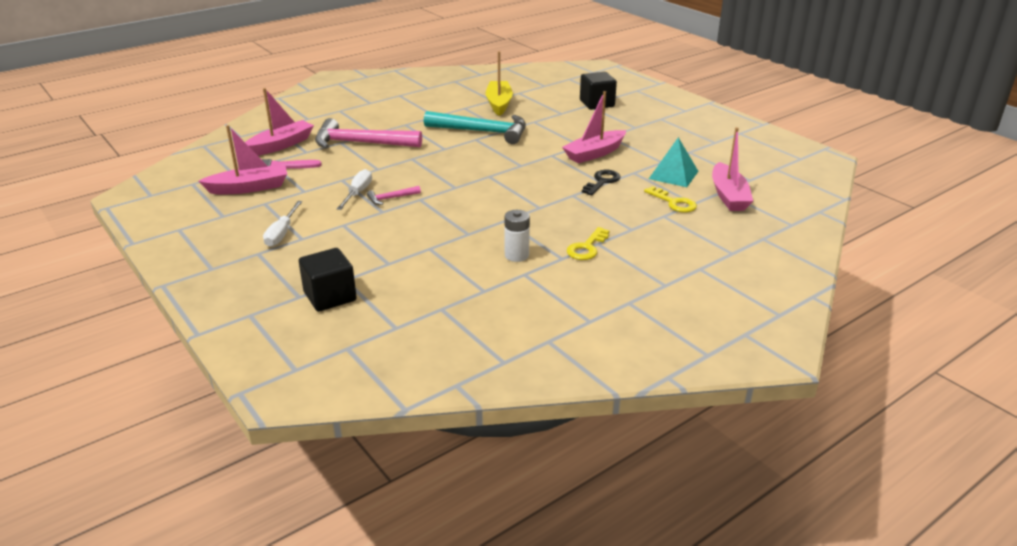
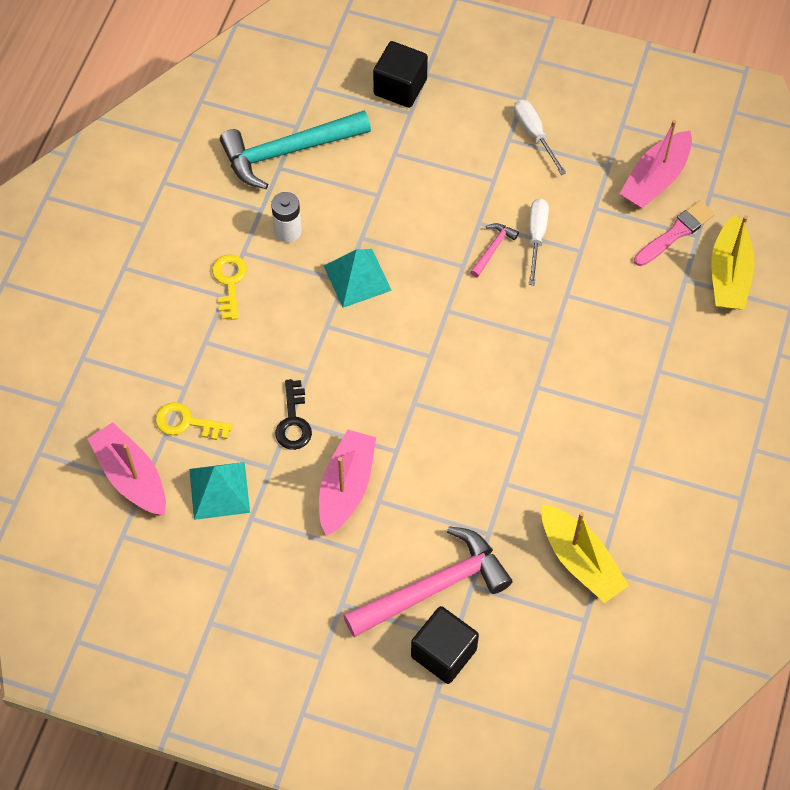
camera: 145 degrees right, 30 degrees up
pink boat [245,88,314,156] -> yellow boat [711,214,755,310]
pink hammer [315,118,422,149] -> pink hammer moved to [343,526,512,637]
white screwdriver [337,169,372,210] -> white screwdriver turned 150 degrees counterclockwise [529,199,549,286]
turquoise hammer [424,111,526,144] -> turquoise hammer moved to [220,111,371,189]
none -> turquoise pyramid [324,249,392,308]

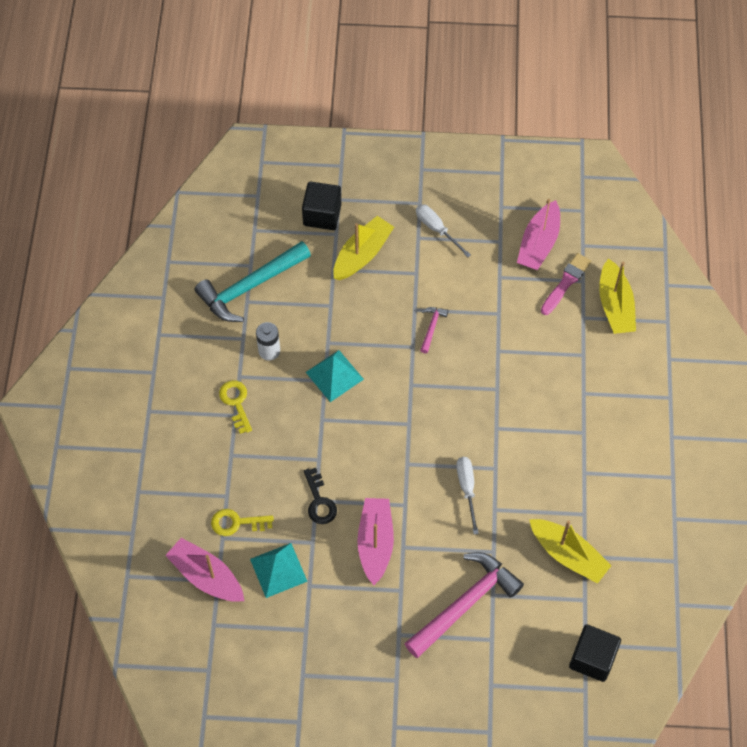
camera: 15 degrees left, 0 degrees up
black cube [411,606,479,684] -> black cube moved to [569,624,621,682]
white screwdriver [529,199,549,286] -> white screwdriver moved to [456,457,479,535]
none -> yellow boat [333,216,394,280]

